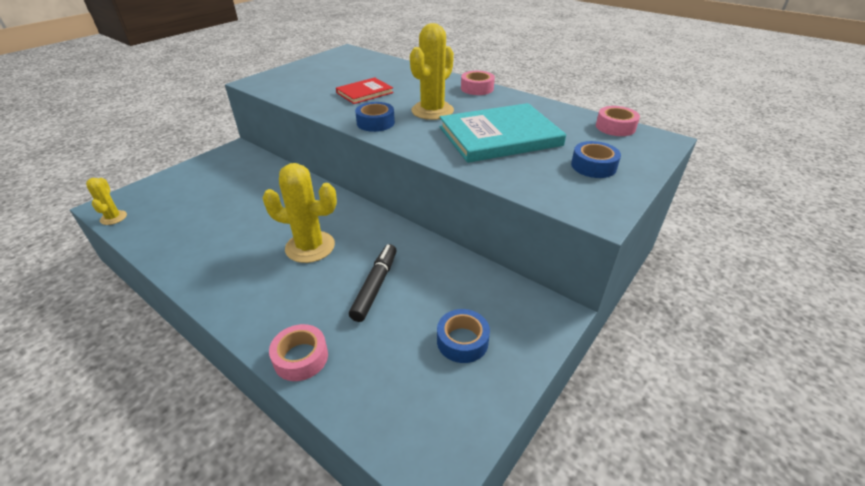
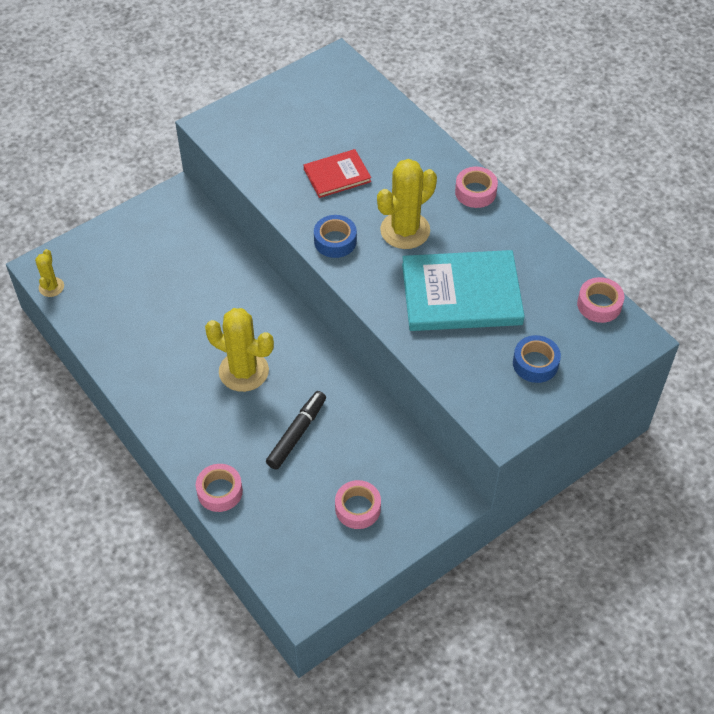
camera: 15 degrees right, 15 degrees up
blue tape [437,309,490,363] -> pink tape [335,480,381,529]

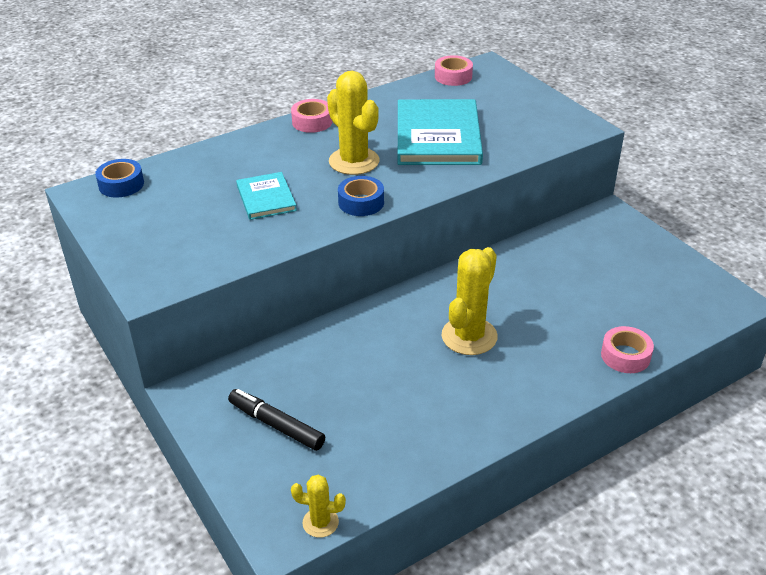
camera: 85 degrees left, 15 degrees down
black marker [266,391,326,470] -> black marker moved to [228,389,325,451]
red book [304,149,371,198] -> turquoise book [236,172,297,220]
pink tape [335,480,381,529] -> none
blue tape [513,335,561,383] -> blue tape moved to [95,159,144,198]

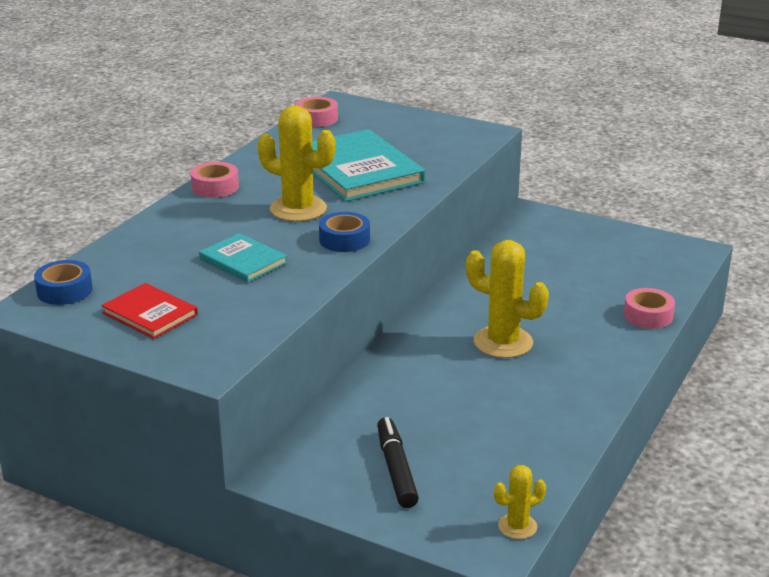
camera: 30 degrees left, 10 degrees down
black marker [228,389,325,451] -> black marker turned 75 degrees clockwise [377,417,419,508]
yellow cactus [442,247,498,355] -> yellow cactus turned 60 degrees counterclockwise [466,240,549,358]
none -> red book [101,283,198,339]

